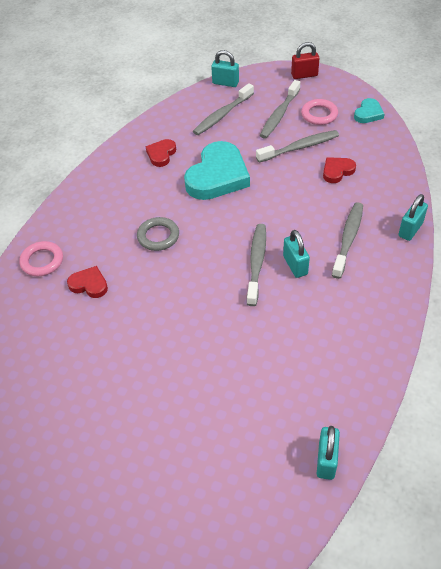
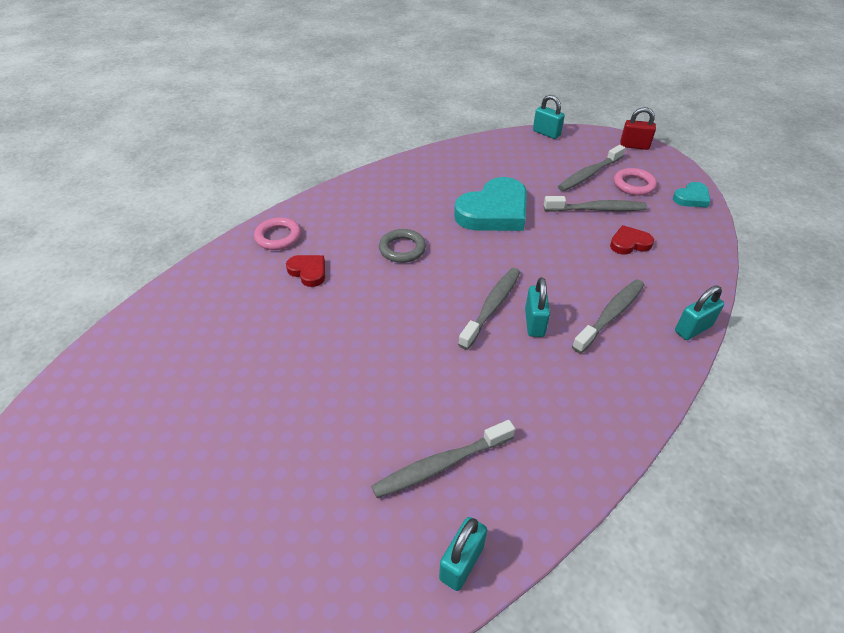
camera: 20 degrees right, 5 degrees down
red heart [146,139,176,167] -> none
grey toothbrush [193,83,254,135] -> grey toothbrush moved to [371,420,515,498]

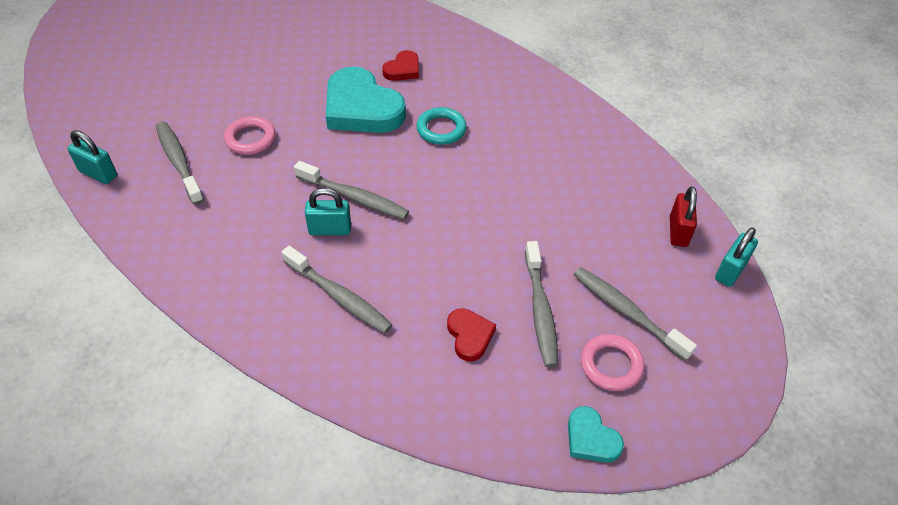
camera: 85 degrees right, 5 degrees up
pink ring [254,217,301,250] -> pink ring moved to [224,116,276,155]
grey ring [379,229,426,263] -> turquoise ring [417,107,467,145]
turquoise heart [454,177,527,231] -> turquoise heart moved to [326,67,406,133]
red padlock [620,107,656,150] -> red padlock moved to [670,186,697,247]
turquoise padlock [675,286,724,340] -> none

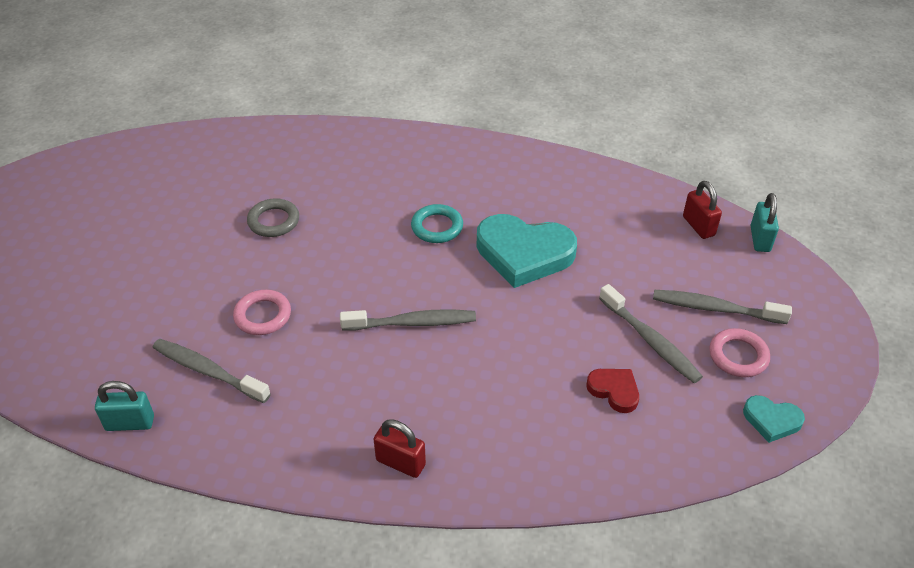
camera: 30 degrees left, 5 degrees down
grey toothbrush [282,246,393,334] -> none
turquoise padlock [305,188,351,235] -> none
turquoise heart [326,67,406,133] -> turquoise heart moved to [477,214,577,288]
red heart [382,50,419,81] -> none
none -> grey ring [247,198,299,237]
none -> red padlock [374,419,426,478]

